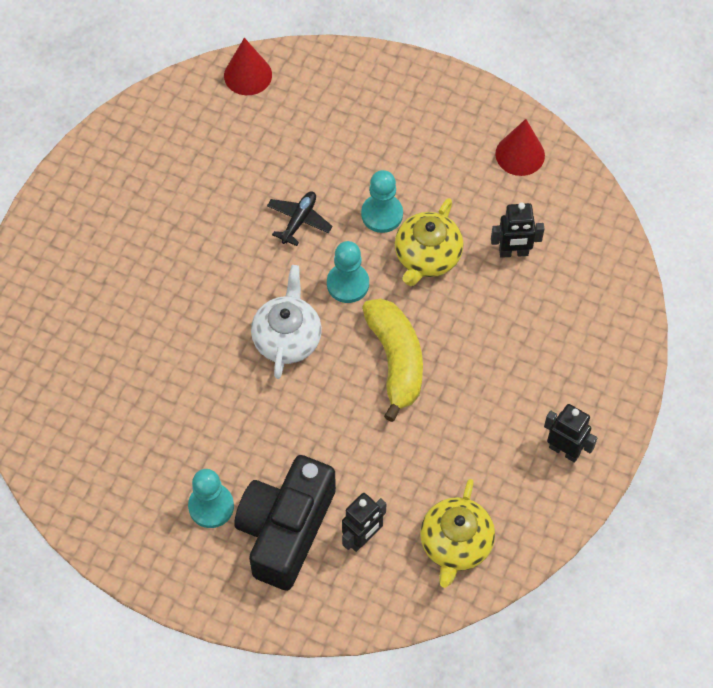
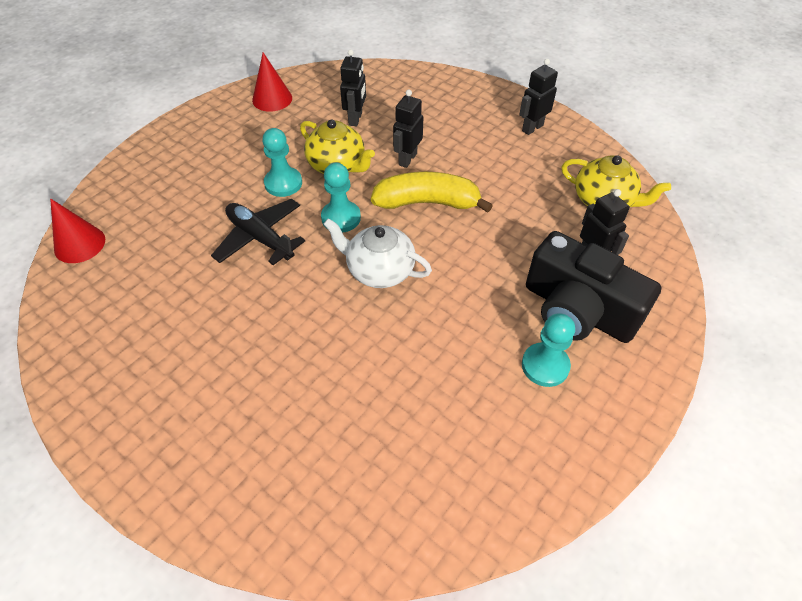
camera: 75 degrees left, 10 degrees down
black plane [267,192,333,246] -> black plane [211,199,305,265], size x1.54
none -> black robot [393,90,423,168]

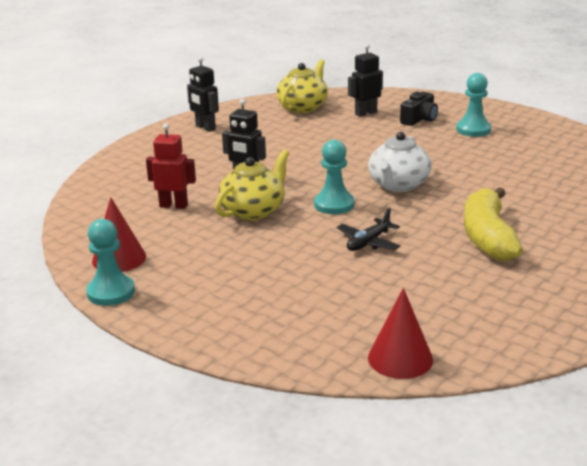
camera: 90 degrees left, 25 degrees down
black plane [211,199,305,265] -> black plane [337,208,401,251], size x0.65
turquoise pawn [262,128,302,197] -> turquoise pawn moved to [86,219,135,306]
black robot [340,49,366,126] -> red robot [146,123,196,209]
yellow banana [371,172,493,213] -> yellow banana moved to [464,187,523,261]
black camera [526,231,661,343] -> black camera [400,92,438,126], size x0.49

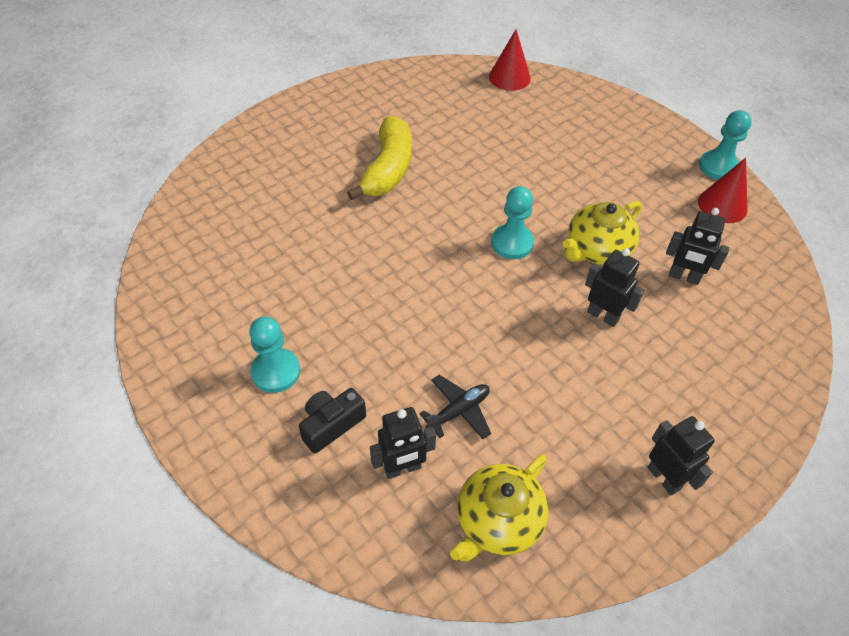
camera: 170 degrees left, 25 degrees up
red robot [146,123,196,209] -> black robot [666,208,729,285]
black plane [337,208,401,251] -> black plane moved to [419,375,491,439]
white teapot [368,132,432,192] -> none

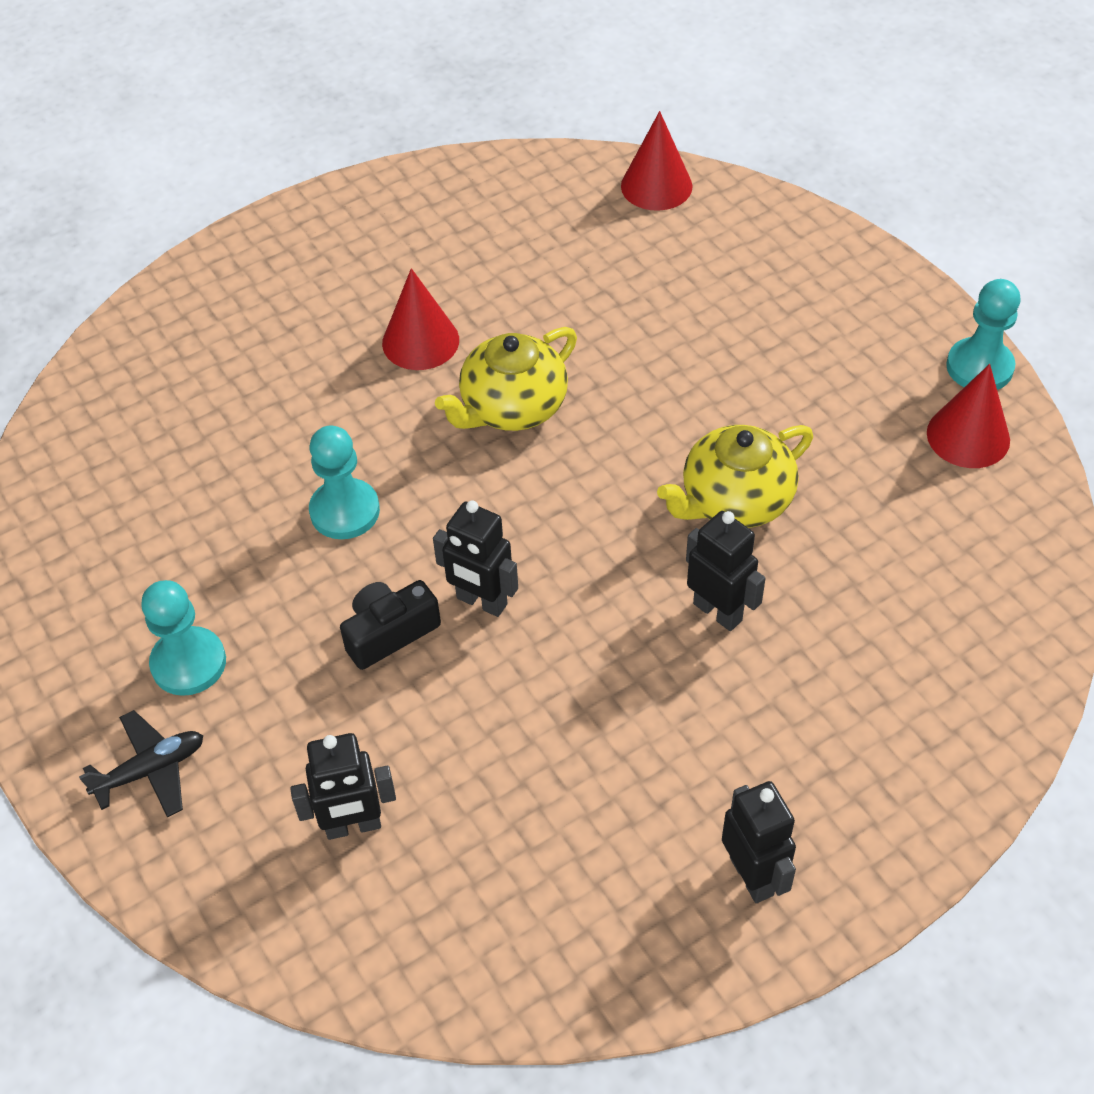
camera: 10 degrees right, 0 degrees up
black camera [299,388,366,453] -> black camera moved to [340,580,441,670]
yellow banana [347,116,412,200] -> red cone [382,268,459,370]
black plane [419,375,491,439] -> black plane moved to [79,710,203,818]
yellow teapot [450,455,549,561] -> yellow teapot moved to [435,327,577,431]
turquoise pawn [491,186,534,259] -> turquoise pawn moved to [309,425,380,539]
black robot [666,208,729,285] -> black robot moved to [433,500,518,617]

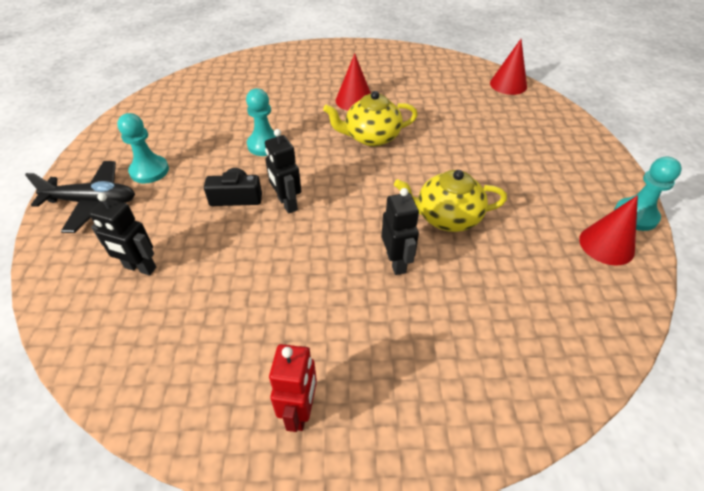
camera: 30 degrees right, 5 degrees down
black plane [79,710,203,818] -> black plane [25,161,135,233], size x1.54
black robot [722,781,796,903] -> red robot [269,344,317,432]

